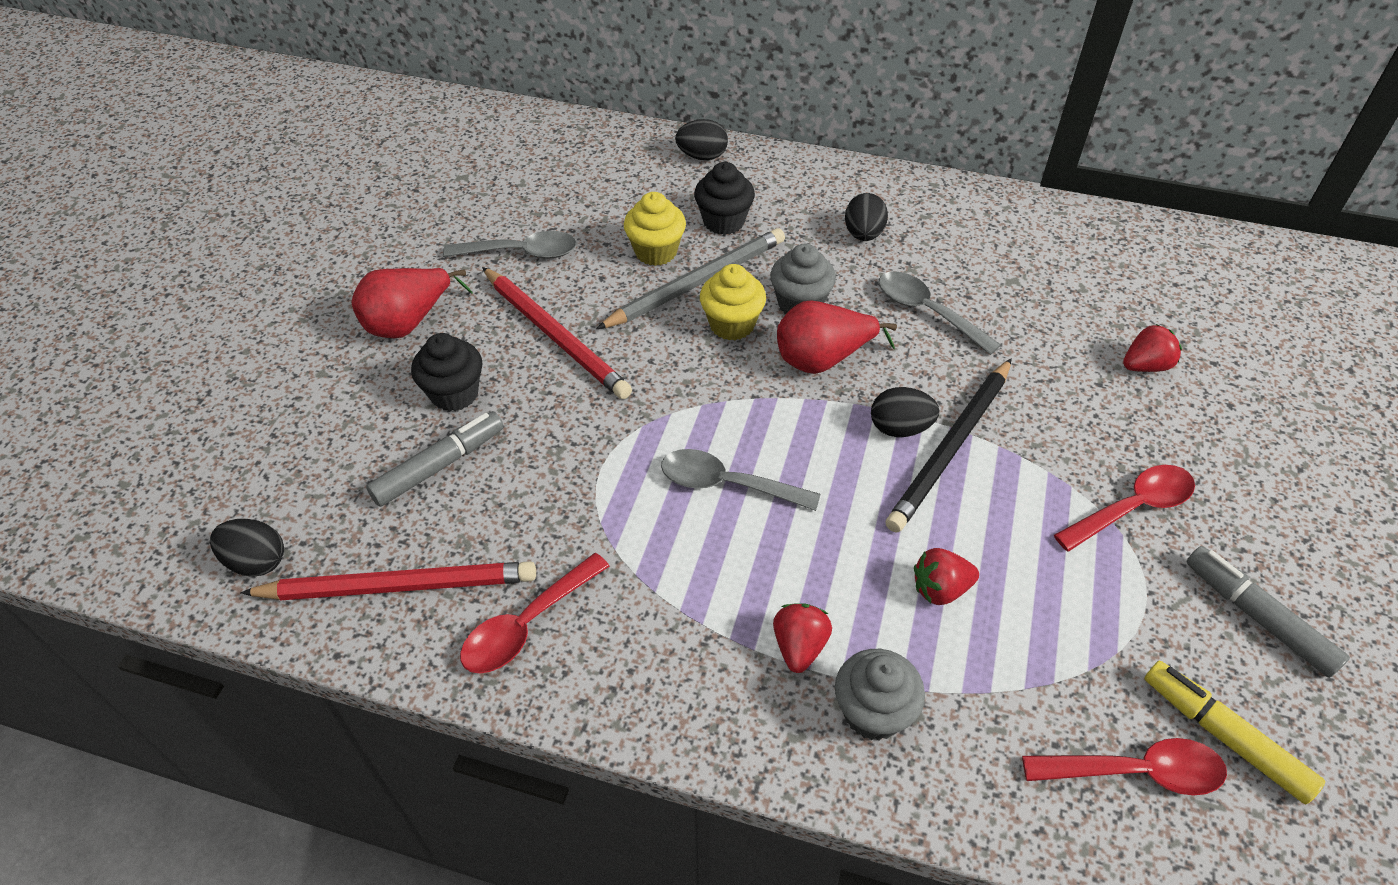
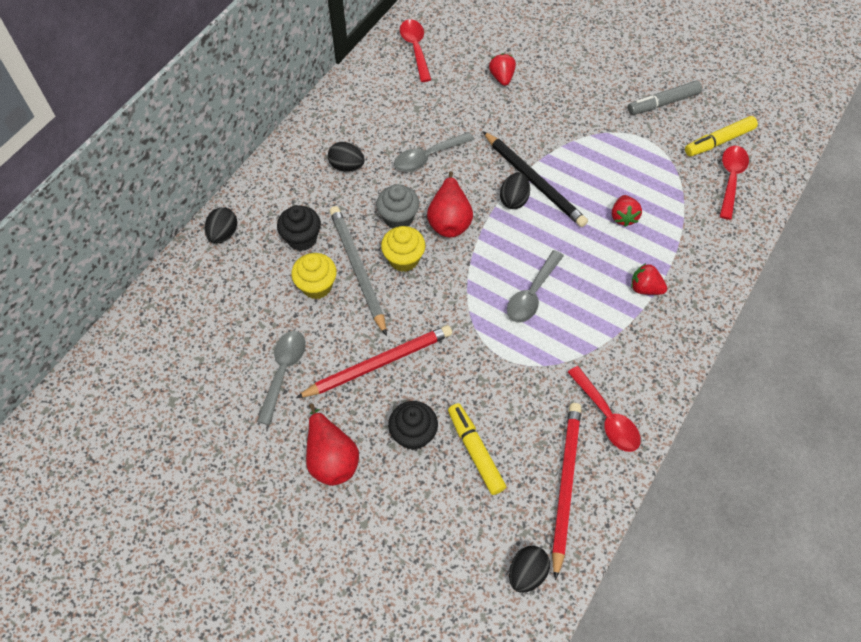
camera: 75 degrees left, 10 degrees up
grey marker [366,411,504,507] -> yellow marker [448,403,506,495]
grey cupcake [835,649,925,740] -> none
red spoon [1054,465,1195,552] -> red spoon moved to [400,19,431,82]

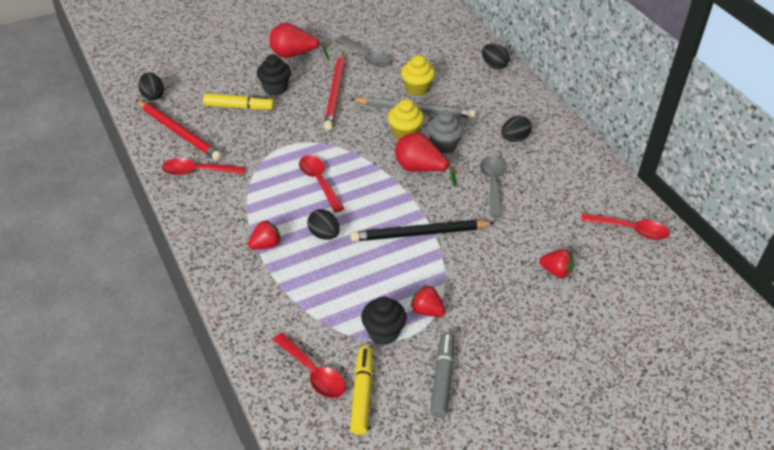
camera: 120 degrees right, 15 degrees down
black cupcake [277,205,321,251] -> black cupcake moved to [361,296,407,345]
black egg [500,172,530,209] -> black egg moved to [307,209,340,240]
grey spoon [507,250,564,323] -> red spoon [299,155,345,213]
red strawberry [612,195,642,227] -> red strawberry moved to [411,285,446,317]

